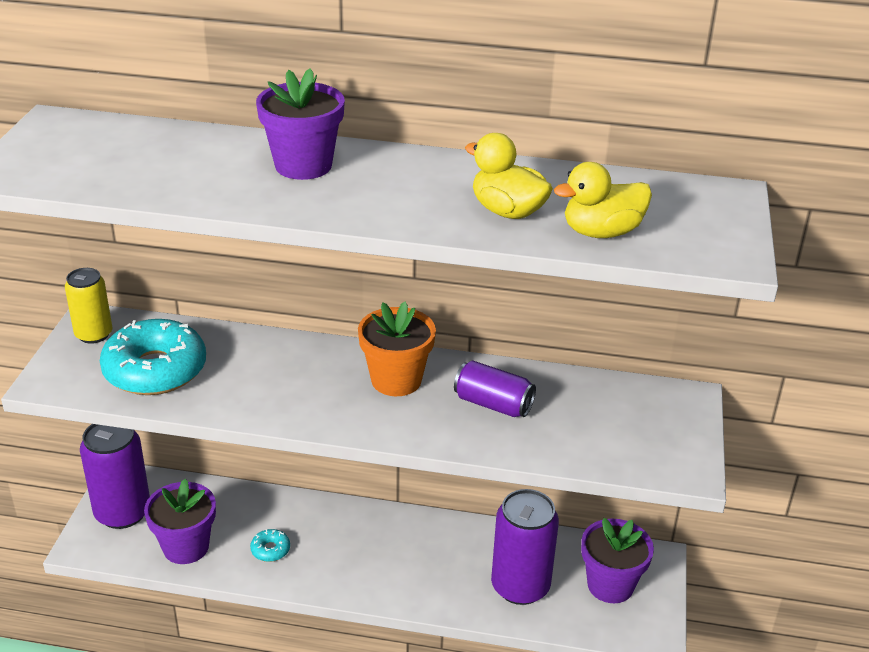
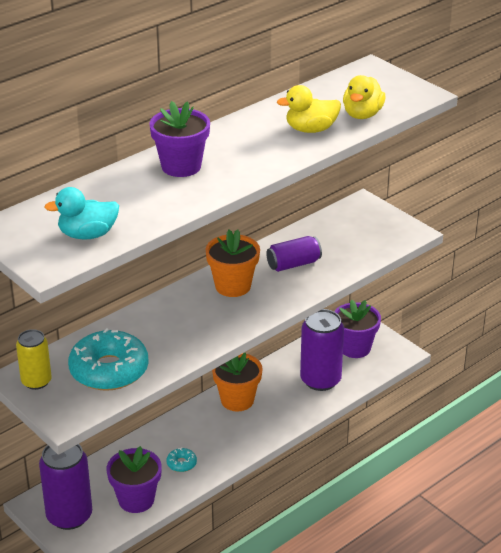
camera: 50 degrees left, 0 degrees up
none -> turquoise duck [44,187,119,240]
none -> orange flower pot [212,353,262,411]

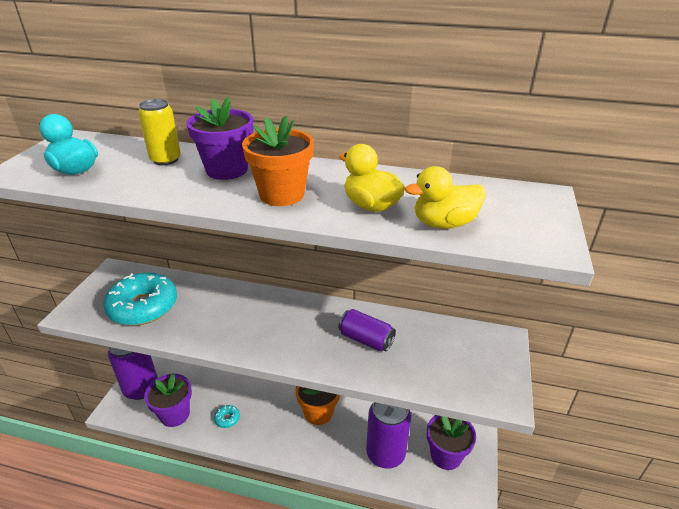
camera: 55 degrees right, 0 degrees up
yellow can [16,329,52,390] -> yellow can moved to [138,99,181,165]
orange flower pot [205,229,260,297] -> orange flower pot moved to [242,116,314,206]

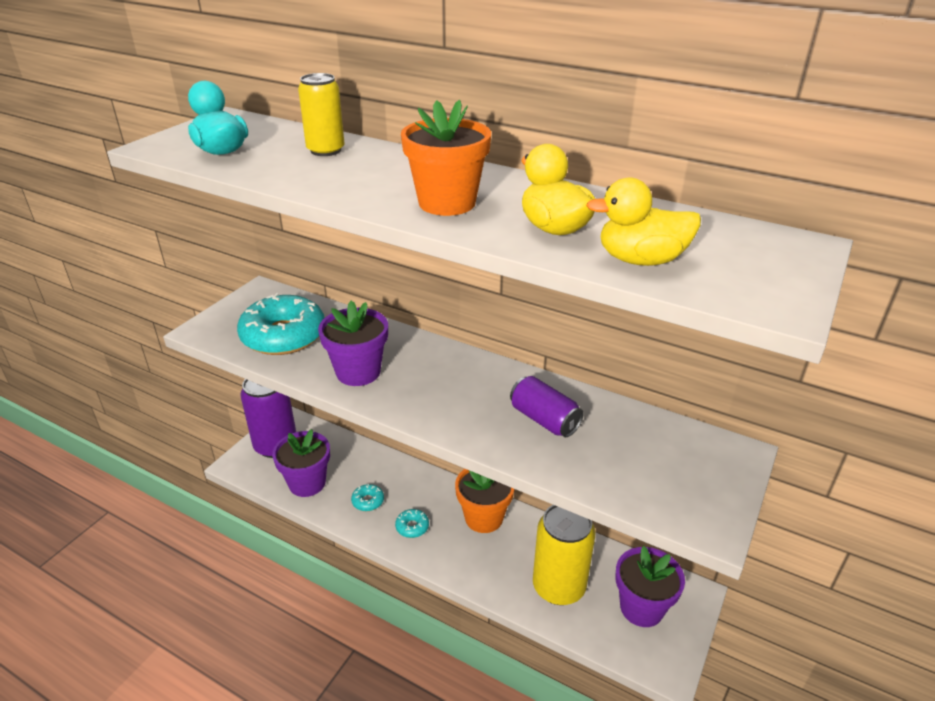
camera: 15 degrees right, 0 degrees up
purple flower pot [186,97,253,180] -> purple flower pot moved to [318,300,388,386]
purple can [366,402,411,469] -> yellow can [533,505,596,605]
none -> turquoise donut [395,509,429,538]

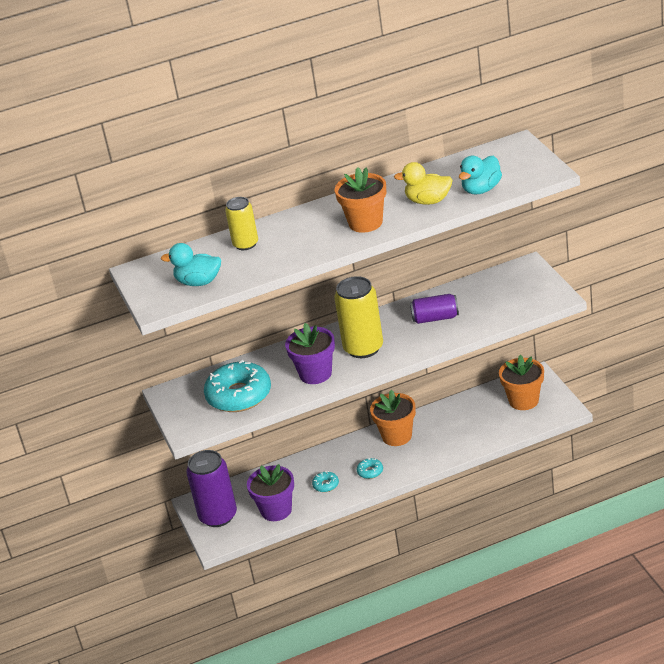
camera: 45 degrees left, 0 degrees up
yellow can [533,505,596,605] -> yellow can moved to [334,276,383,358]
yellow duck [586,177,701,266] -> turquoise duck [459,156,502,194]
purple flower pot [615,546,685,627] -> orange flower pot [499,355,544,410]

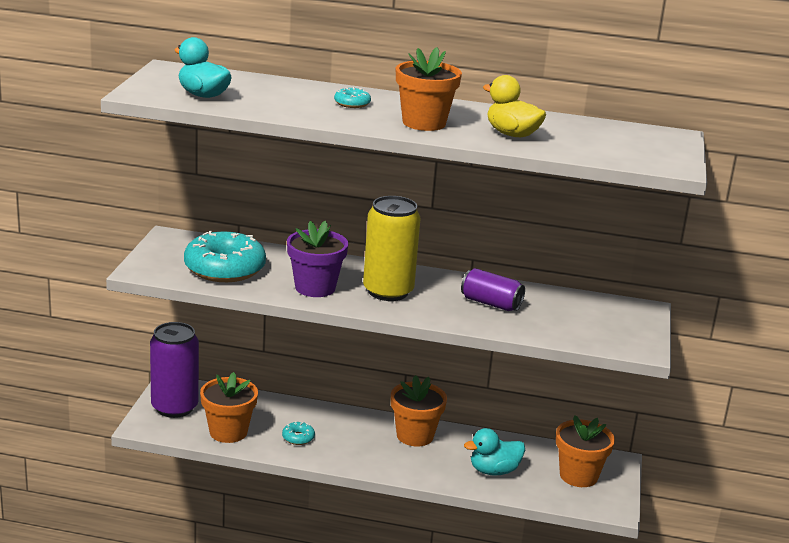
camera: 25 degrees right, 10 degrees down
yellow can [225,197,258,250] -> none
purple flower pot [247,464,294,521] -> orange flower pot [200,372,258,443]
turquoise donut [357,458,383,479] -> turquoise donut moved to [334,87,371,108]
turquoise duck [459,156,502,194] -> turquoise duck moved to [464,428,525,476]

